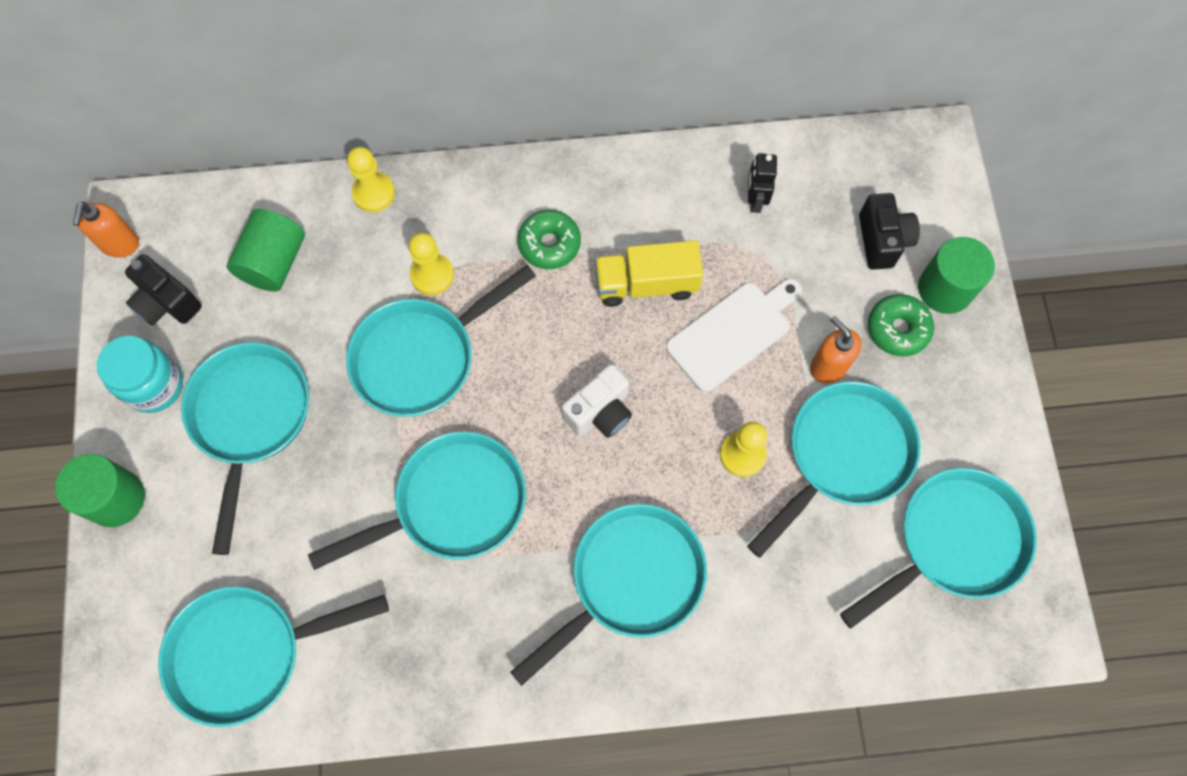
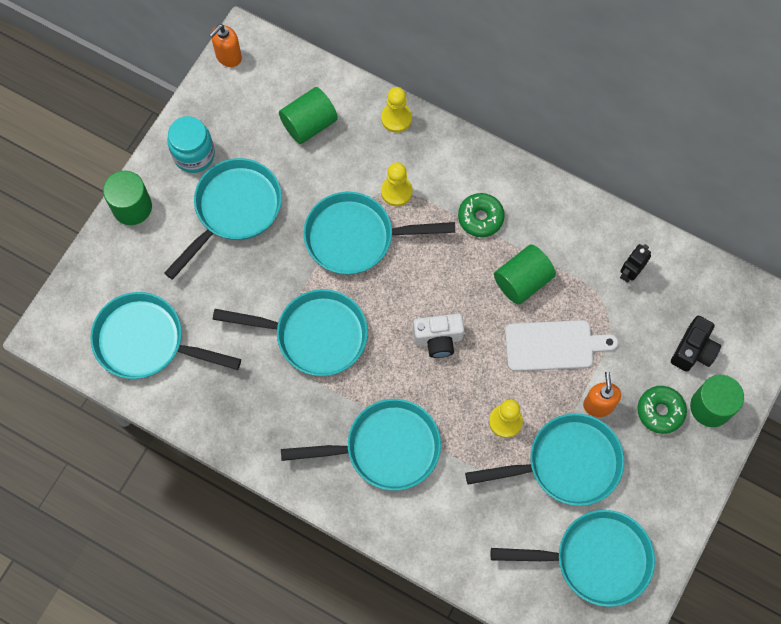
camera: 35 degrees right, 0 degrees up
black camera [125,254,202,326] -> none
yellow truck [595,240,703,307] -> green cylinder [494,245,556,305]

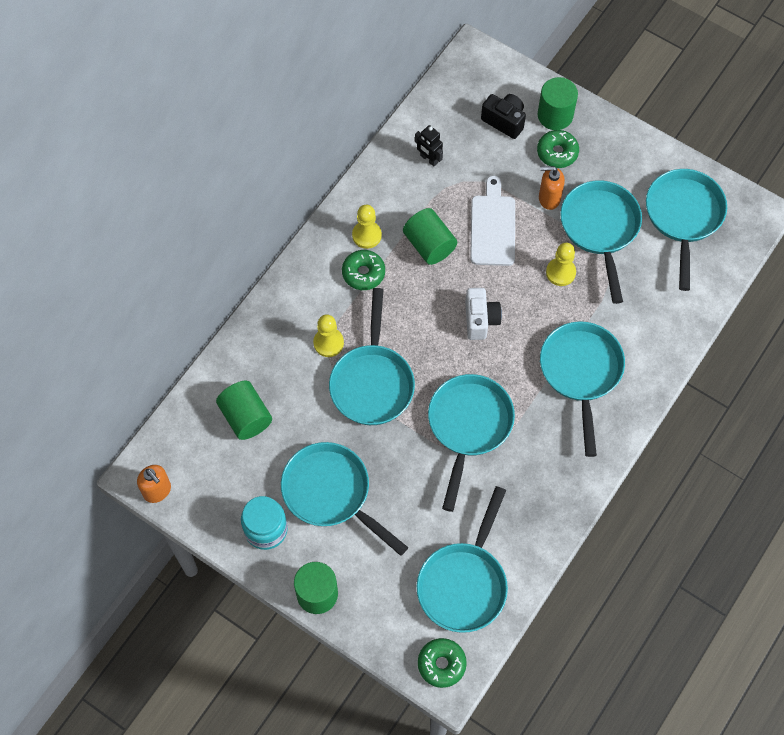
camera: 85 degrees left, 5 degrees down
yellow pawn [381,87,412,133] -> yellow pawn moved to [352,205,382,249]
none -> green donut [418,638,467,688]

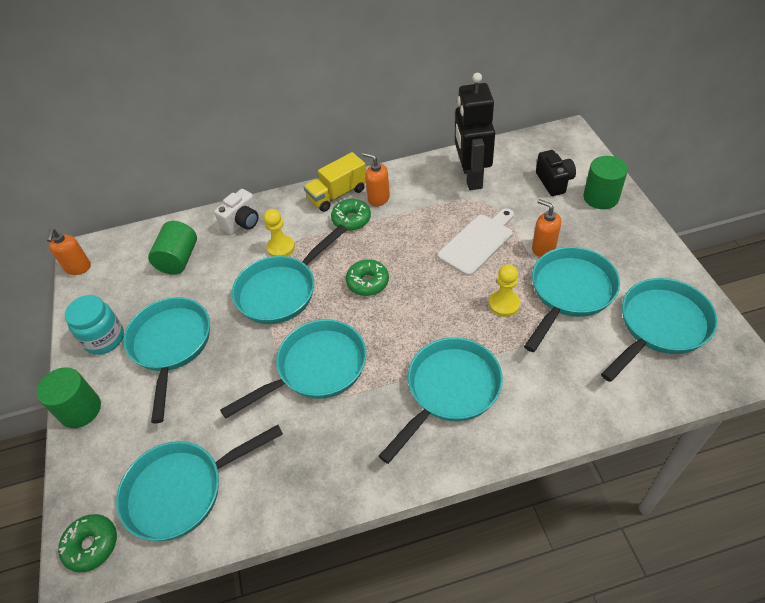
camera: 45 degrees right, 15 degrees down
yellow pawn [352,205,382,249] -> orange soap dispenser [362,152,390,207]
green cylinder [403,208,457,265] -> none
black robot [415,125,443,167] -> black robot [455,73,495,190], size x2.21
white camera [465,288,502,340] -> white camera moved to [214,189,259,235]
green donut [537,130,579,168] -> green donut moved to [346,260,389,296]
none -> yellow truck [304,152,366,212]

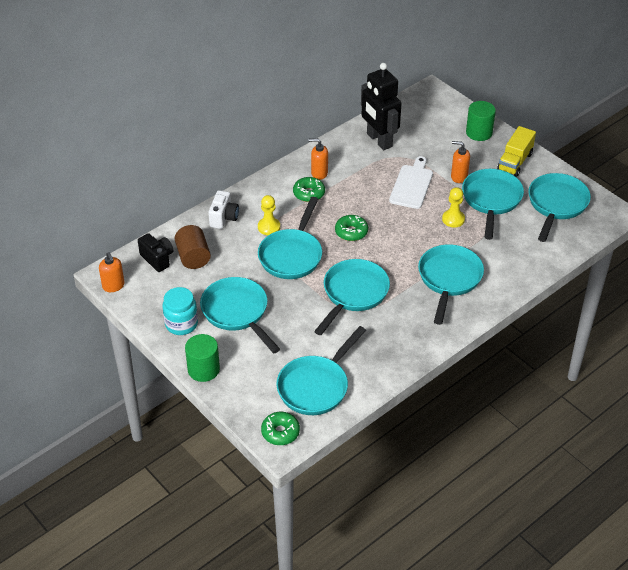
camera: 30 degrees left, 5 degrees down
green cylinder [148,221,197,275] -> brown cylinder [175,225,211,269]
yellow truck [304,152,366,212] -> yellow truck moved to [497,126,536,177]
black camera [536,150,576,196] -> black camera moved to [138,233,173,272]

